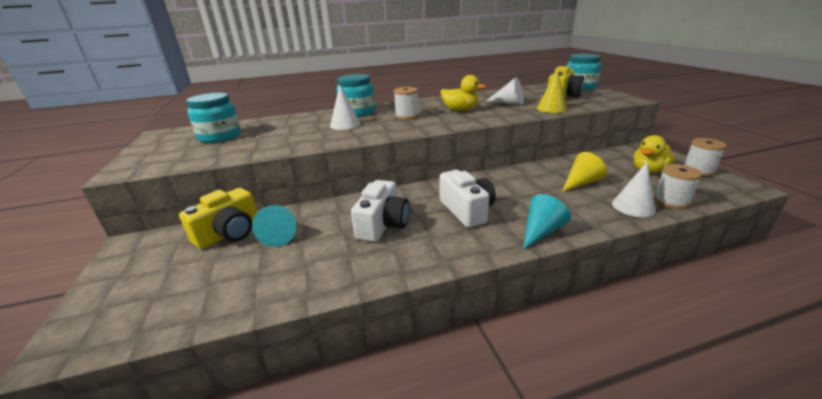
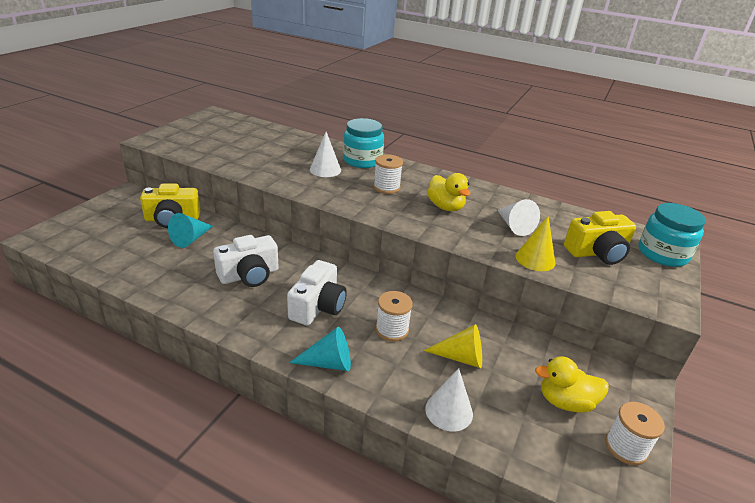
camera: 40 degrees right, 5 degrees up
turquoise jar [186,93,241,143] -> none
white spool [654,164,702,209] -> white spool moved to [376,291,413,341]

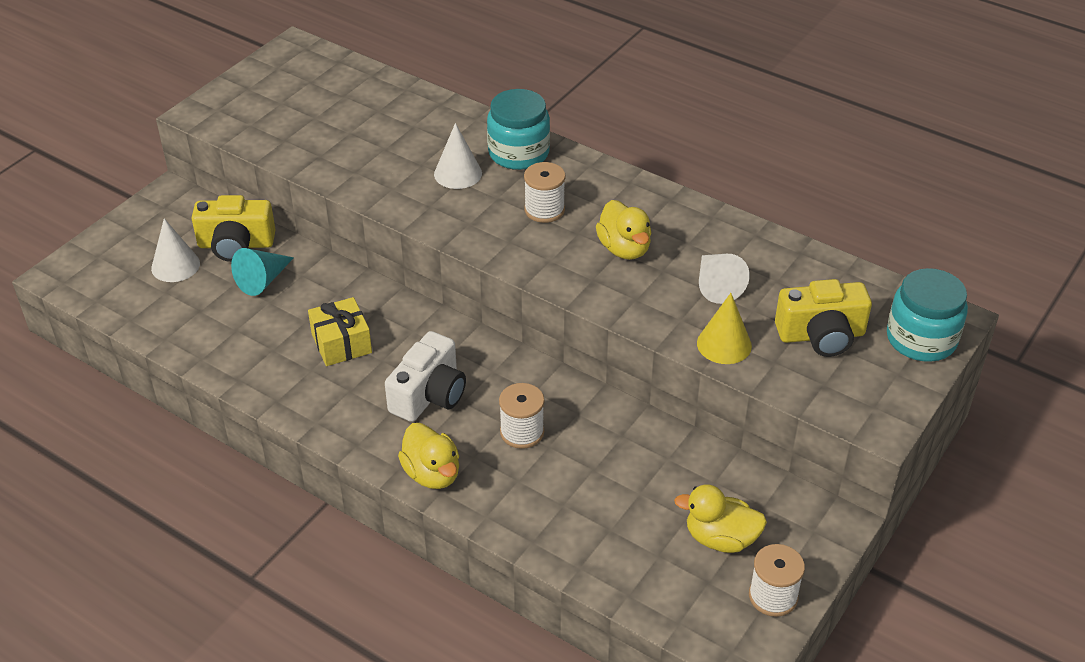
camera: 10 degrees right, 10 degrees up
white camera [213,235,279,287] -> yellow gift [308,297,372,366]
turquoise cone [289,327,351,371] -> yellow duck [398,423,459,489]
yellow cone [423,324,482,368] -> none
white cone [425,368,473,431] -> white cone moved to [151,218,200,282]

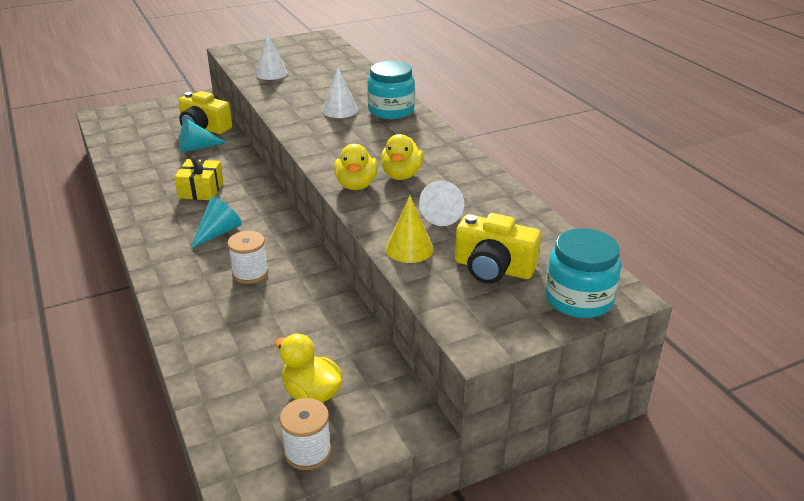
camera: 30 degrees right, 10 degrees down
white cone [151,218,200,282] -> white cone moved to [255,33,288,80]
white camera [385,331,466,422] -> turquoise cone [190,197,242,249]
yellow duck [398,423,459,489] -> yellow duck moved to [334,144,378,190]
white spool [524,162,566,223] -> none

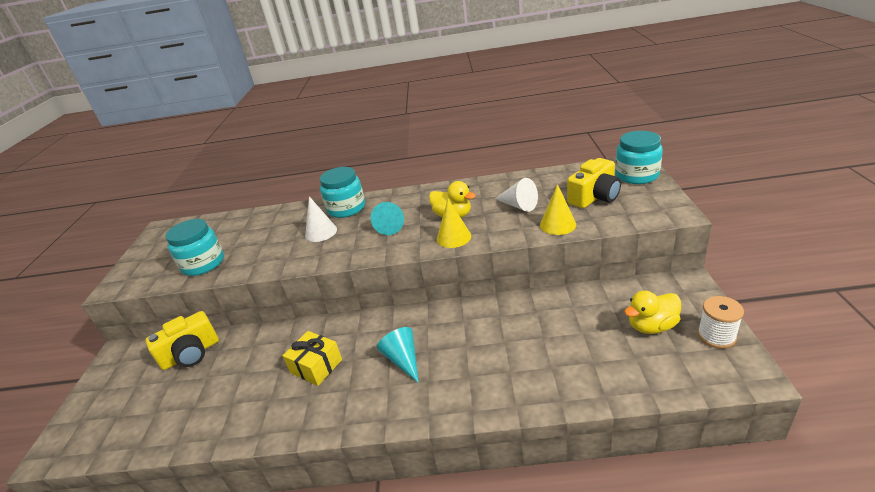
camera: 60 degrees left, 0 degrees up
turquoise cone [179,119,227,153] -> turquoise cone moved to [371,202,404,235]
white spool [227,231,268,284] -> none
white cone [255,33,288,80] -> turquoise jar [165,219,224,276]
yellow duck [334,144,378,190] -> yellow cone [437,199,471,248]

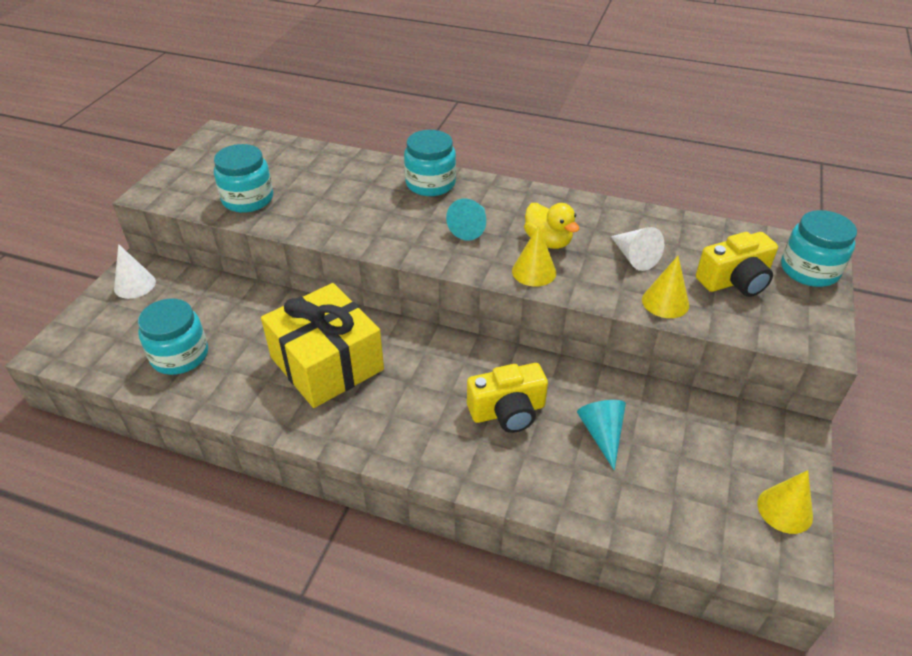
camera: 15 degrees right, 10 degrees up
yellow camera [145,311,219,370] -> yellow camera moved to [467,363,548,433]
yellow gift [282,331,342,386] -> yellow gift [261,283,384,408], size x1.93
white cone [305,196,337,242] -> white cone moved to [114,244,156,299]
turquoise cone [377,327,419,383] -> turquoise cone moved to [577,400,626,470]
yellow duck [624,290,681,334] -> none
white spool [697,296,744,349] -> yellow cone [758,470,813,534]
none -> turquoise jar [138,299,208,375]

